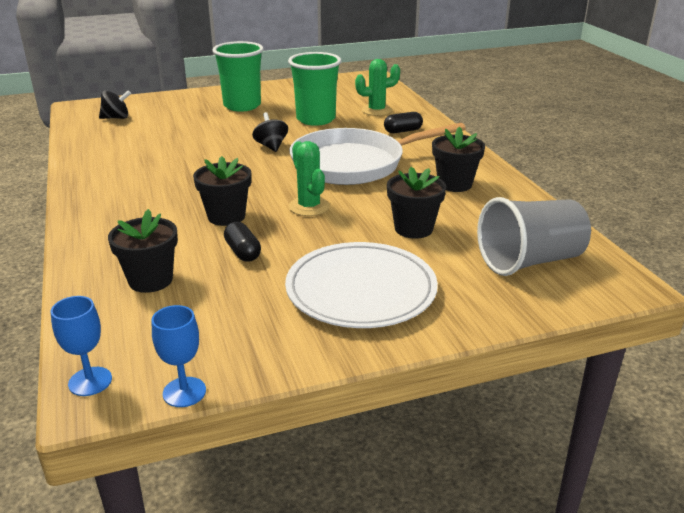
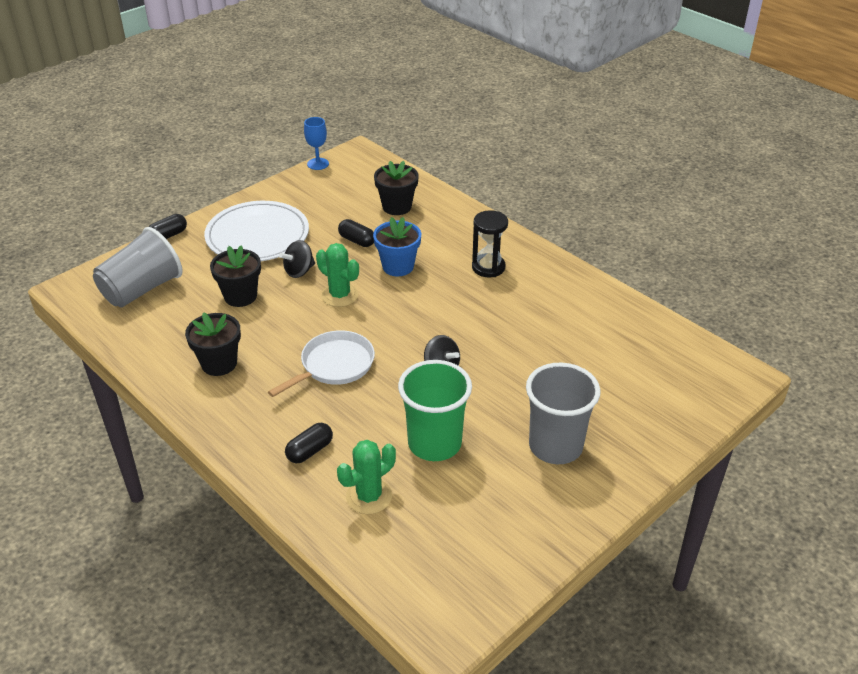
camera: 155 degrees right, 10 degrees up
blue goblet [50,296,112,396] -> none
black spinning top [99,90,131,119] -> black spinning top moved to [279,240,315,278]
black flower pot [193,156,251,226] -> blue flower pot [373,217,421,276]
green cup [212,41,264,111] -> grey cup [526,363,601,464]
white pan [289,123,466,185] -> white pan [268,330,375,397], size x0.60
none -> black capsule [149,214,187,239]
none -> black hourglass [472,210,508,277]

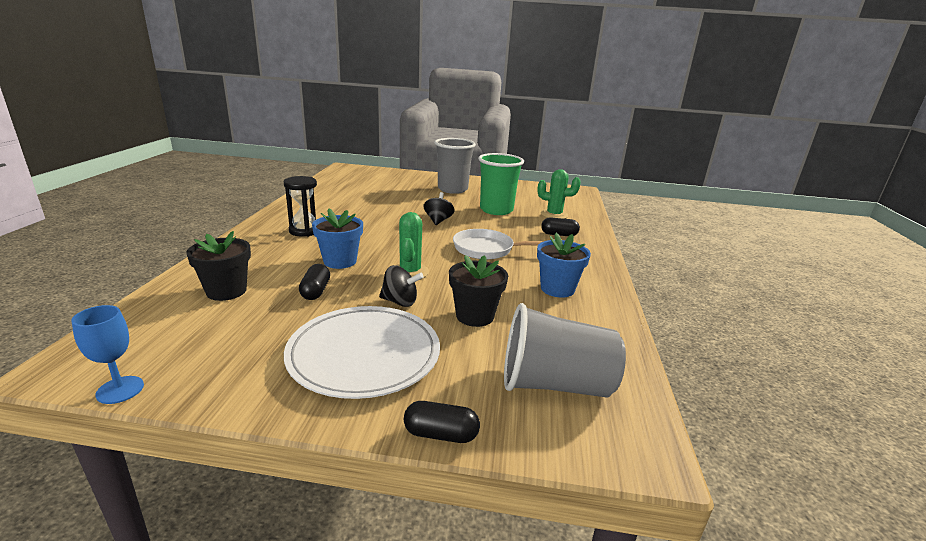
camera: 130 degrees left, 15 degrees down
black flower pot [185,312,241,376] -> blue flower pot [537,233,591,298]

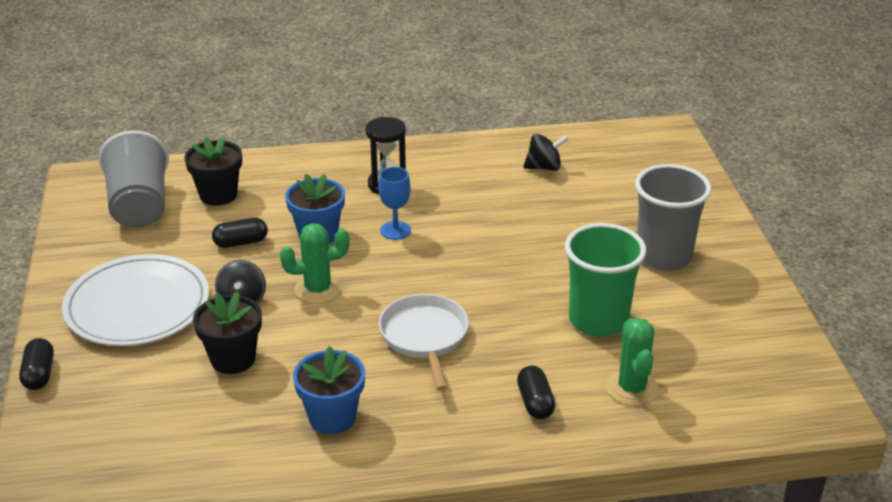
camera: 75 degrees right, 10 degrees up
blue goblet [71,305,144,404] -> blue goblet moved to [379,167,411,240]
black spinning top [424,192,454,225] -> black spinning top moved to [523,134,569,171]
grey cup [504,303,626,398] -> grey cup moved to [99,131,169,228]

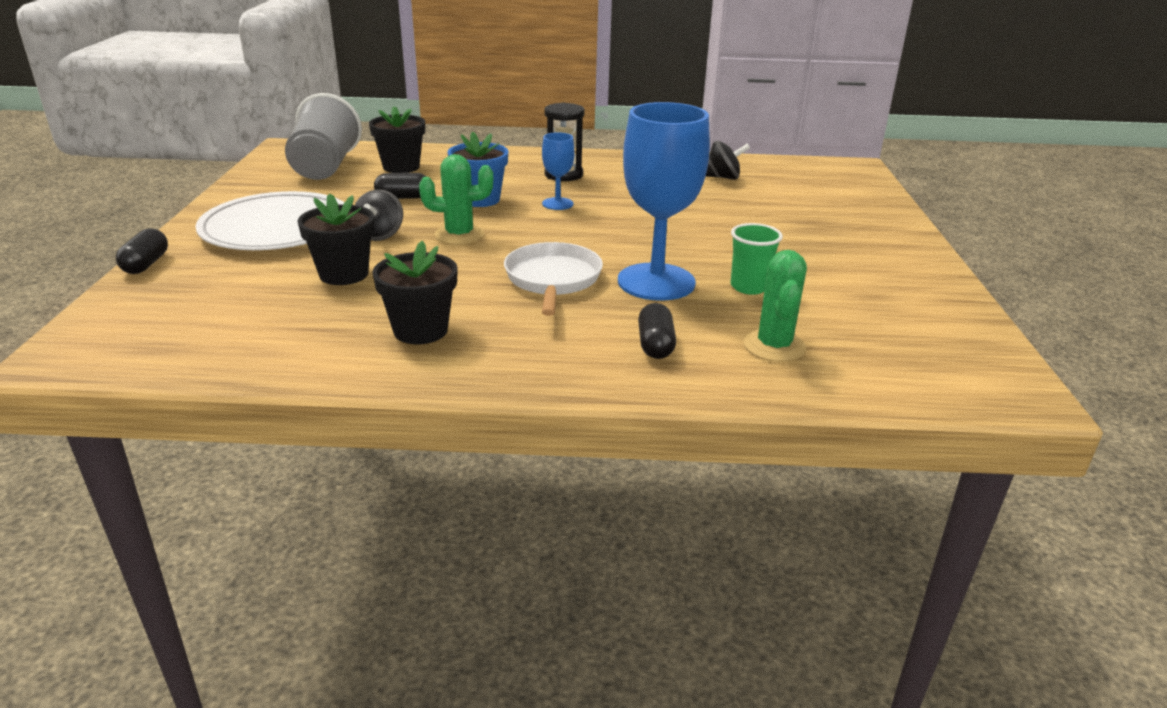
camera: 10 degrees right, 5 degrees down
blue flower pot [293,346,365,434] -> black flower pot [372,241,458,344]
green cup [565,223,646,337] -> green cup [730,223,783,295], size x0.57
grey cup [635,164,712,270] -> none
none -> blue goblet [618,102,710,301]

